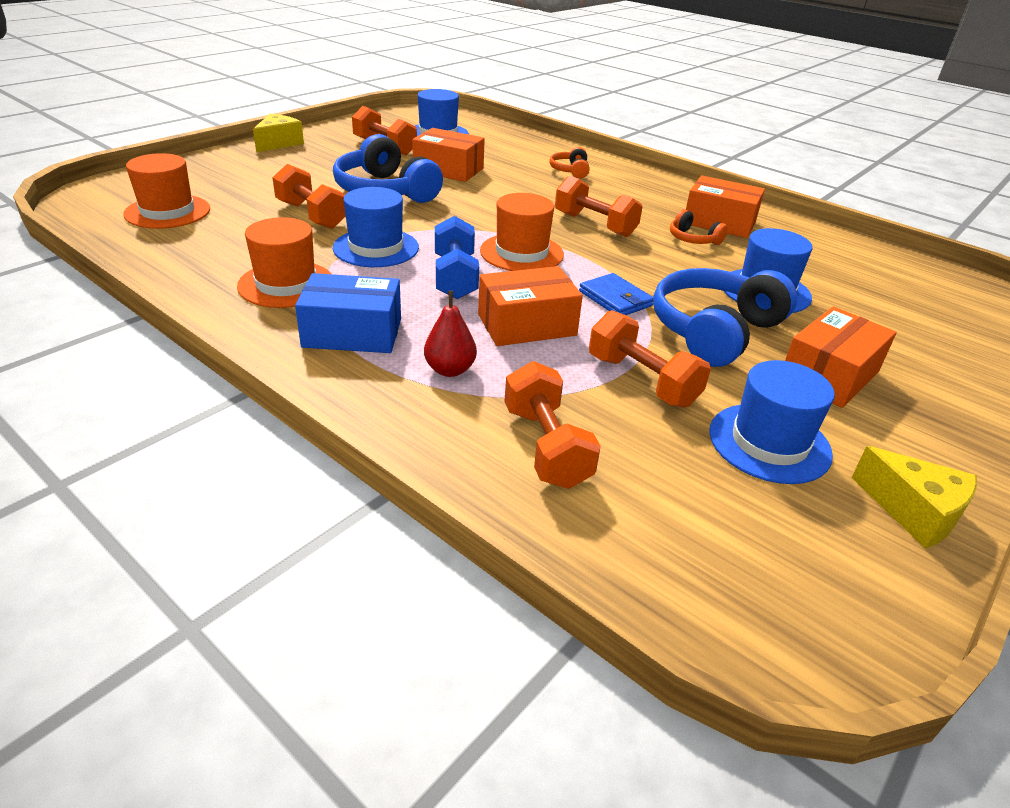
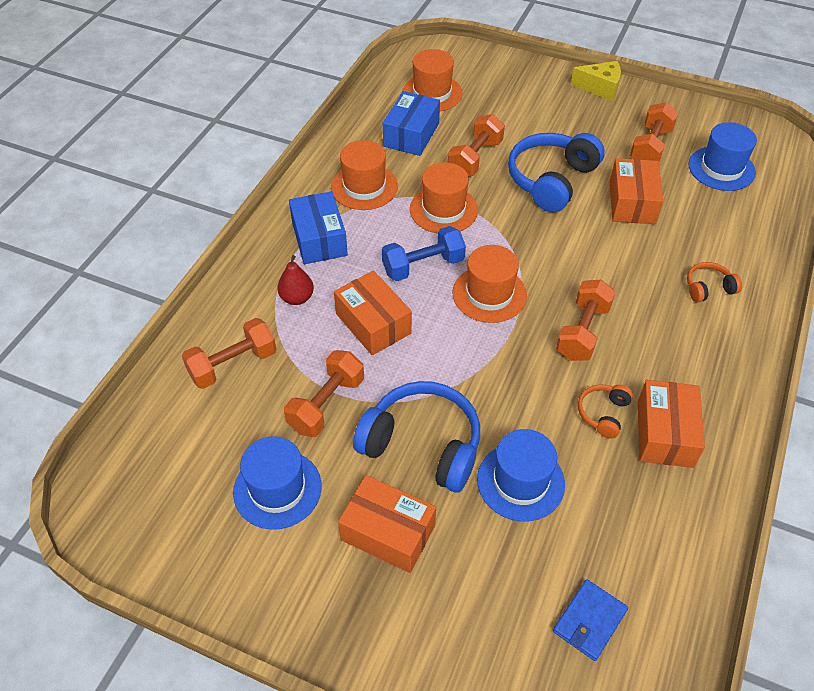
camera: 75 degrees right, 15 degrees up
blue hat [333,187,419,267] -> orange hat [410,162,478,234]
blue wallet [579,273,653,315] -> blue wallet moved to [553,579,628,661]
yellow cheese [851,446,977,549] -> none
none -> blue box [383,91,440,156]

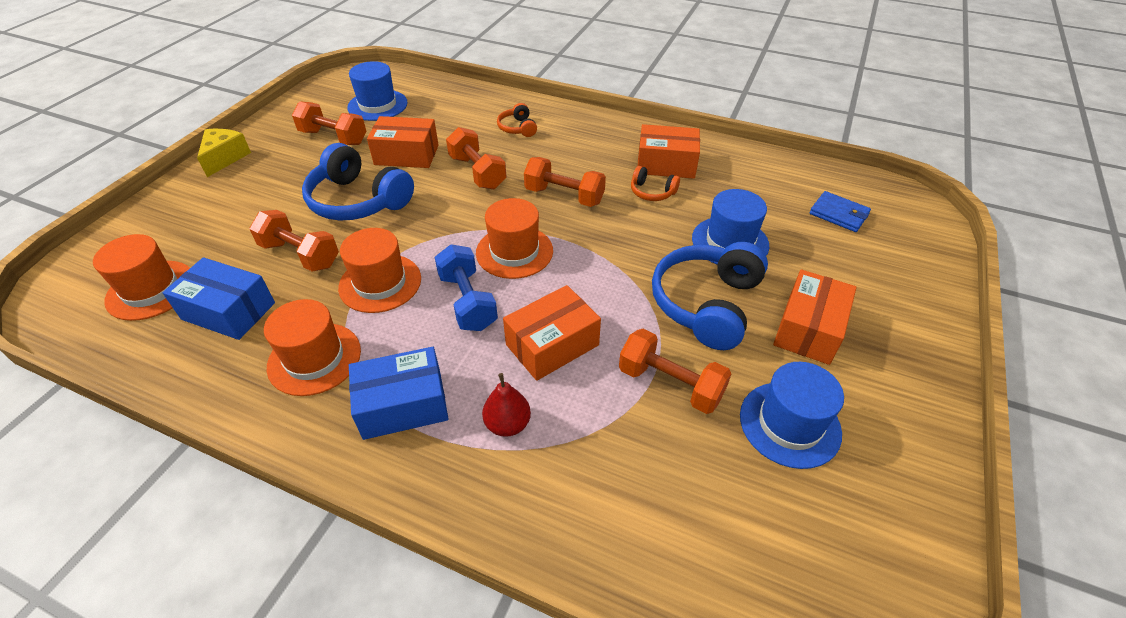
camera: 90 degrees left, 5 degrees down
orange dumbbell [182,318,277,389] -> orange dumbbell moved to [446,127,506,189]

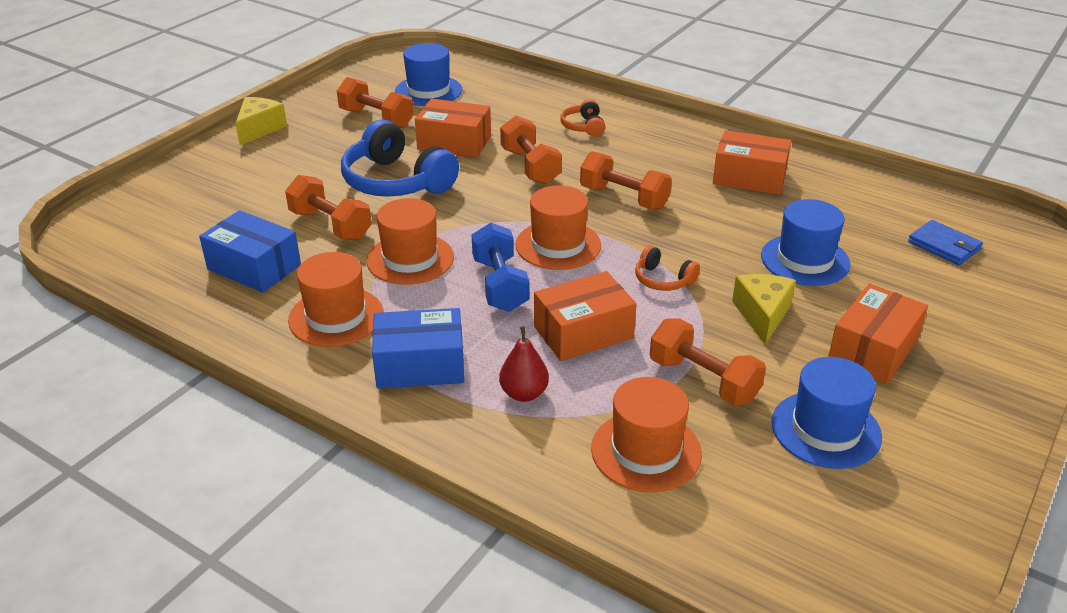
camera: 10 degrees right, 10 degrees down
orange hat [93,234,190,321] -> orange hat moved to [591,377,702,492]
orange headphones [631,166,680,201] -> orange headphones moved to [635,245,700,291]
blue headphones [652,242,768,350] -> yellow cheese [732,274,796,345]

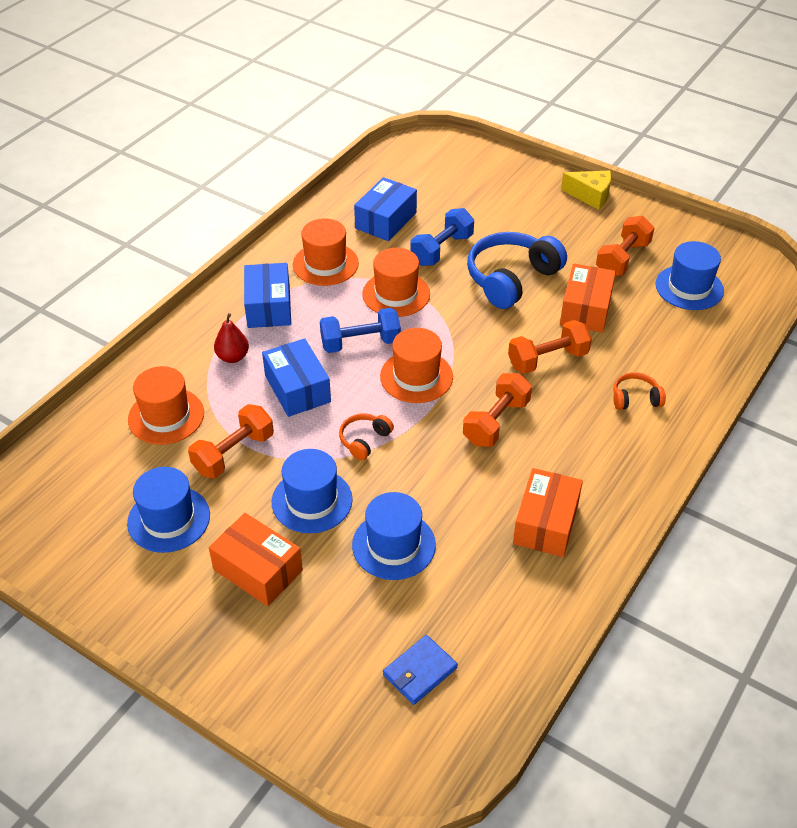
camera: 90 degrees right, 10 degrees up
orange dumbbell [285,175,372,240] -> blue dumbbell [410,208,474,266]
orange box [534,271,637,361] -> blue box [262,338,331,417]
yellow cheese [732,274,796,345] -> blue hat [272,449,353,533]

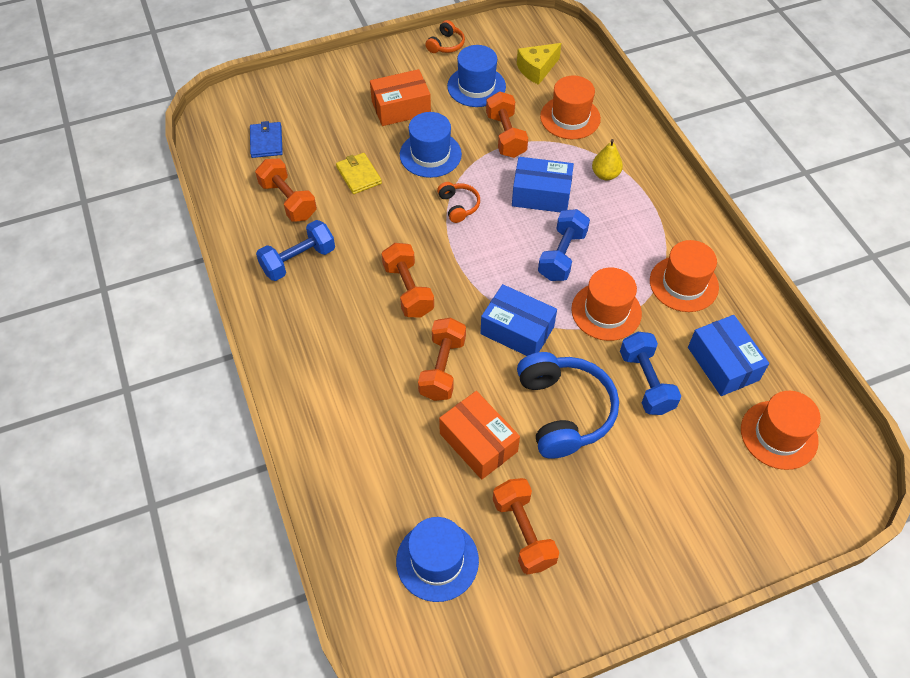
camera: 125 degrees right, 10 degrees up
red pear [214,313,249,363] -> yellow pear [592,139,623,180]
blue box [244,263,291,328] -> blue box moved to [480,284,557,356]
blue hat [352,492,436,580] -> yellow wallet [336,153,382,194]
orange hat [380,328,453,403] -> orange hat moved to [741,391,821,470]
orange box [513,468,583,557] -> blue dumbbell [256,220,335,281]
yellow cheese [561,171,611,210] -> yellow cheese moved to [517,43,561,85]
orange headphones [613,372,666,410] -> orange headphones moved to [425,20,465,53]
none -> orange dumbbell [255,159,317,222]

